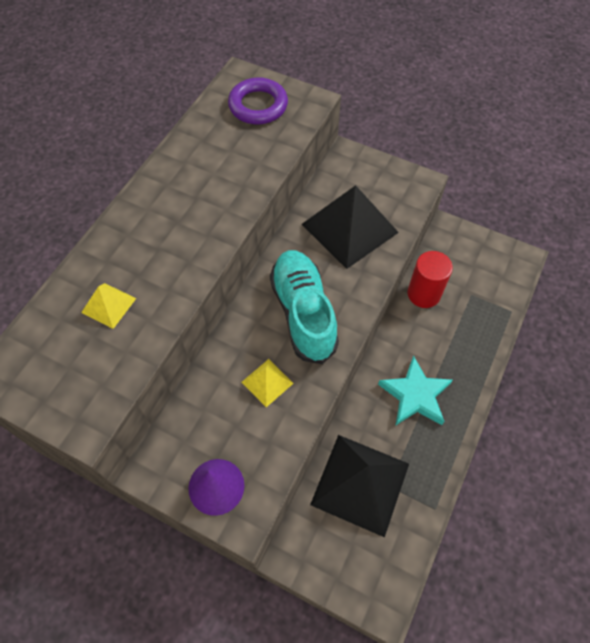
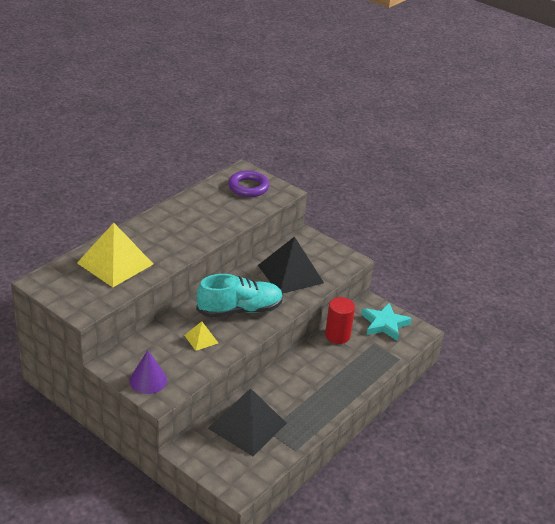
camera: 10 degrees right, 25 degrees down
yellow pyramid [81,283,136,329] -> yellow pyramid [77,223,153,287], size x2.14
turquoise shoe [270,250,339,364] -> turquoise shoe turned 75 degrees clockwise [196,274,283,318]
turquoise star [378,356,453,425] -> turquoise star moved to [361,303,412,341]

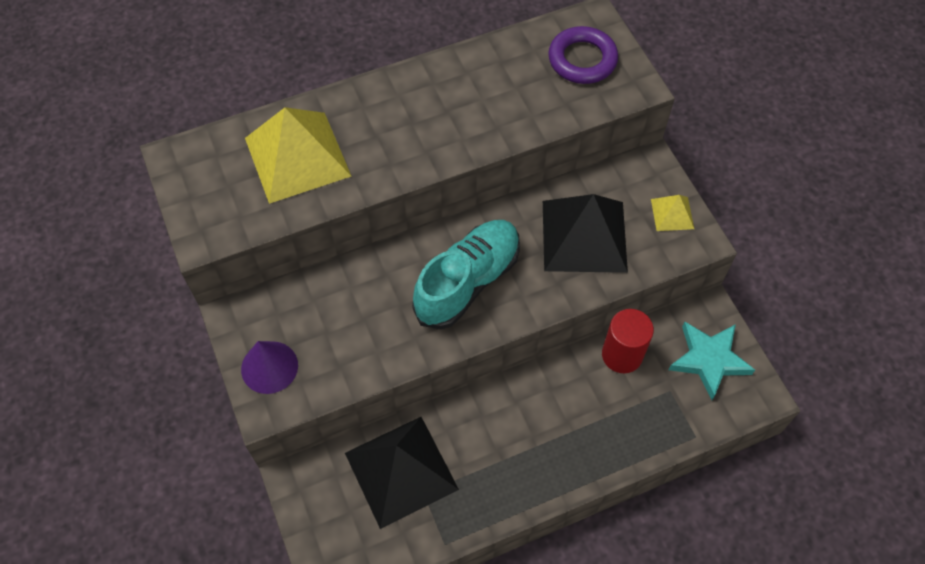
camera: 30 degrees right, 25 degrees up
yellow pyramid [184,321,218,351] -> yellow pyramid moved to [651,195,694,231]
turquoise shoe [196,274,283,318] -> turquoise shoe turned 60 degrees counterclockwise [412,220,520,329]

